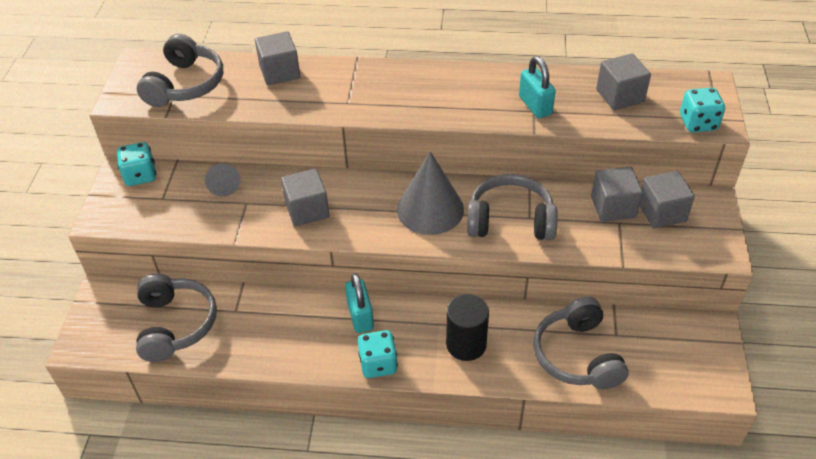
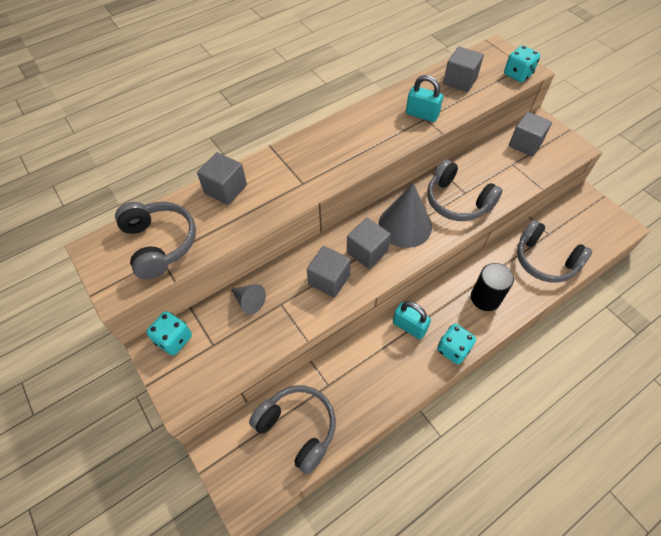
camera: 40 degrees left, 10 degrees up
grey headphones [467,174,558,240] -> grey headphones turned 105 degrees counterclockwise [427,159,503,221]
grey cube [591,167,643,222] -> grey cube moved to [347,218,391,269]

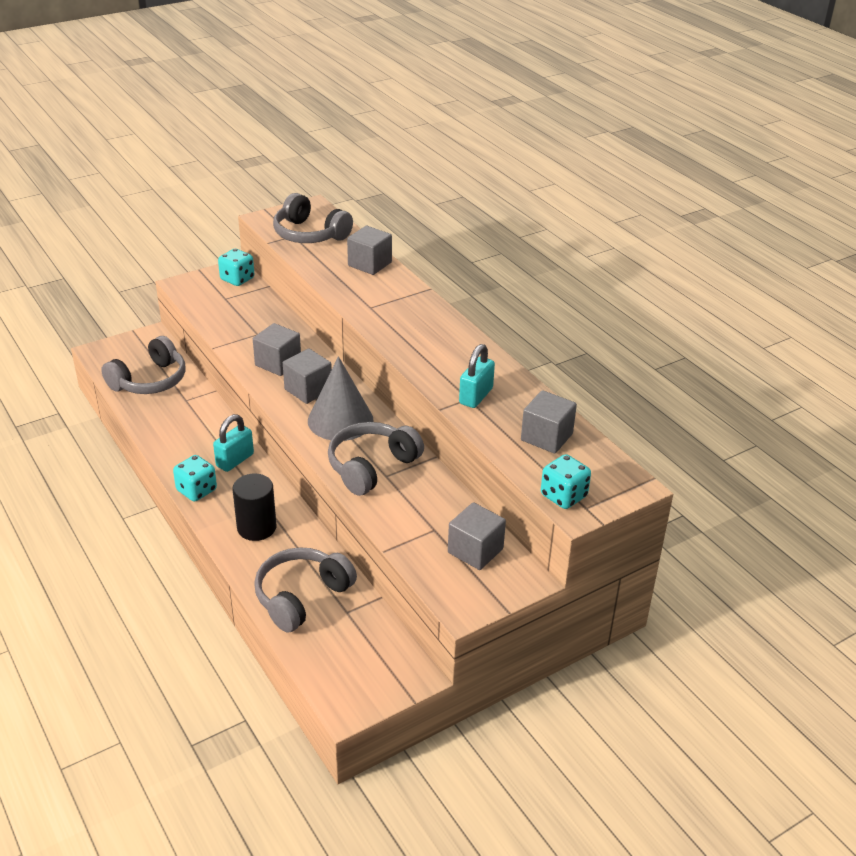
camera: 90 degrees right, 20 degrees down
grey headphones [115,202,196,279] -> grey headphones turned 60 degrees clockwise [273,193,353,243]
grey cone [231,284,266,315] -> none

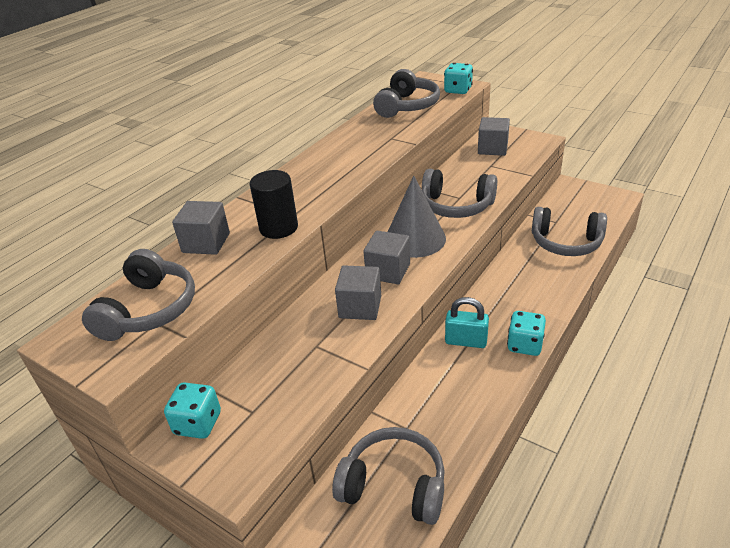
camera: 110 degrees left, 0 degrees up
black cylinder [232,473,276,541] -> black cylinder moved to [250,170,298,239]
turquoise padlock [459,344,495,408] -> none
grey cube [521,390,577,453] -> grey headphones [373,69,440,118]

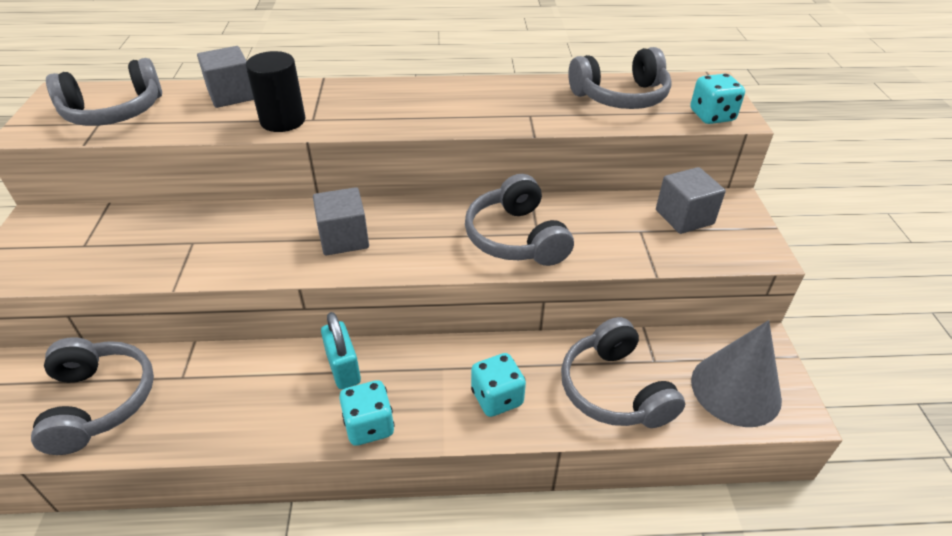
camera: 50 degrees right, 5 degrees up
turquoise dice [164,382,221,439] -> turquoise dice moved to [471,353,526,417]
grey cube [335,265,381,320] -> none
grey cone [388,176,446,258] -> grey cone moved to [691,320,782,427]

